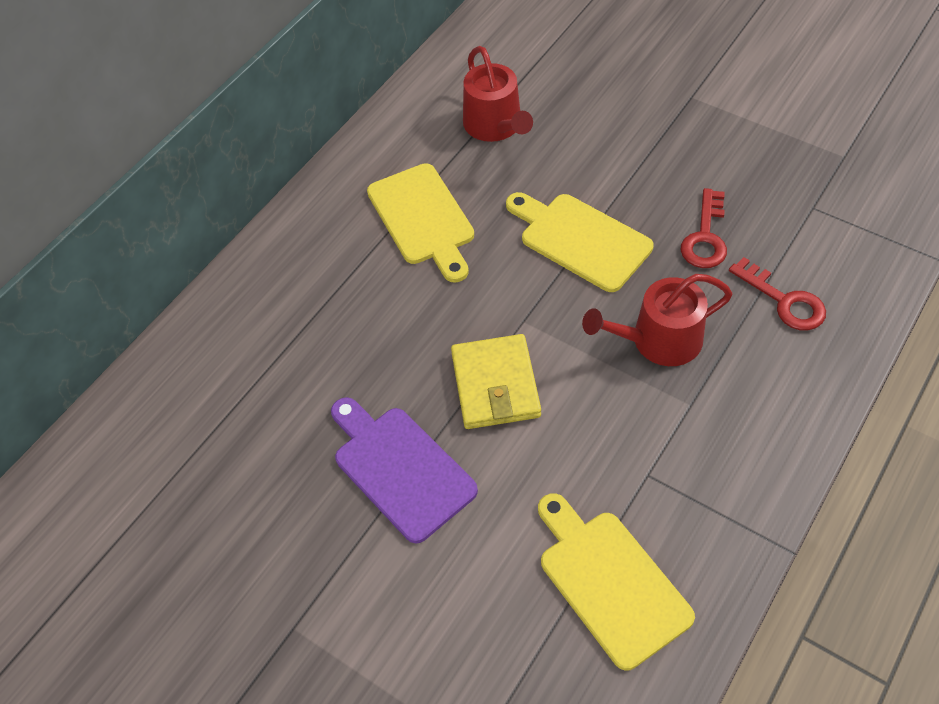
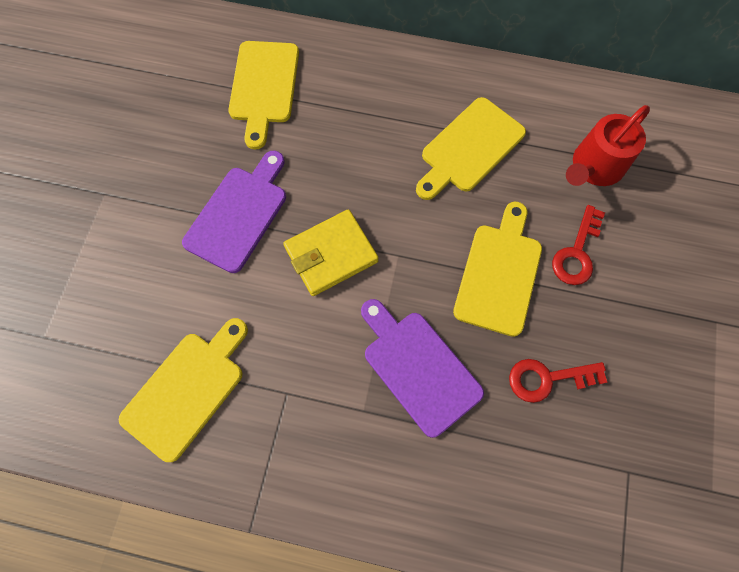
camera: 65 degrees right, 15 degrees up
red watering can [582,274,733,366] -> purple cutting board [361,299,484,438]
red key [729,257,826,330] -> red key moved to [552,205,605,285]
none -> yellow cutting board [228,41,299,149]

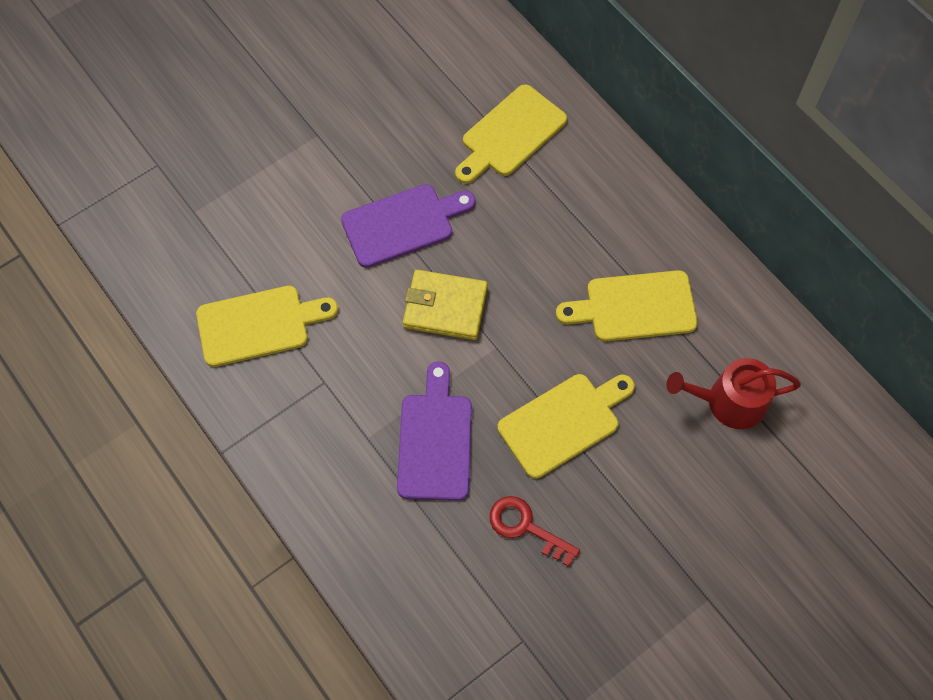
camera: 40 degrees right, 5 degrees down
red key [552,205,605,285] -> none

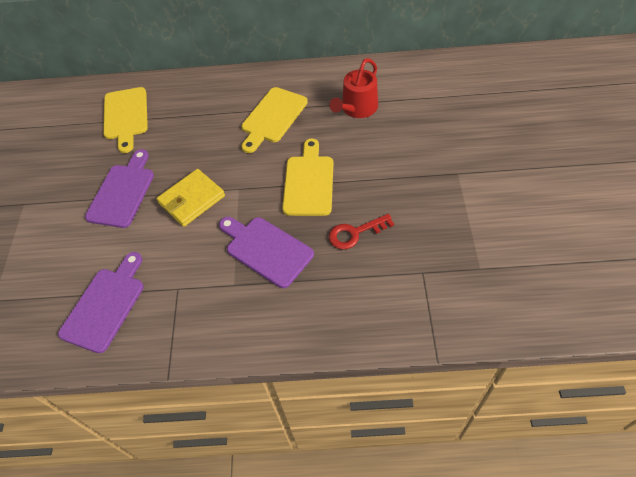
camera: 50 degrees left, 10 degrees down
yellow cutting board [196,286,338,367] -> purple cutting board [58,252,144,353]

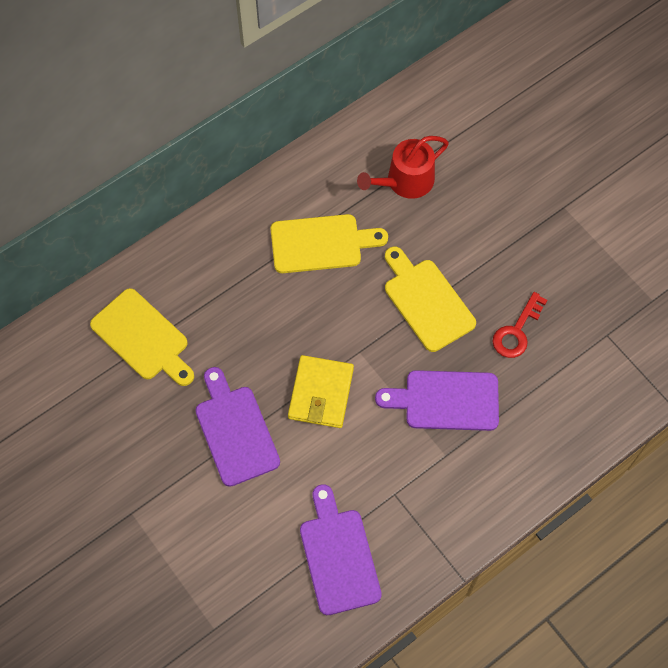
camera: 40 degrees left, 10 degrees up
yellow cutting board [241,87,308,153] -> yellow cutting board turned 90 degrees counterclockwise [271,214,388,273]
red watering can [329,58,378,118] -> red watering can turned 60 degrees clockwise [357,136,449,199]

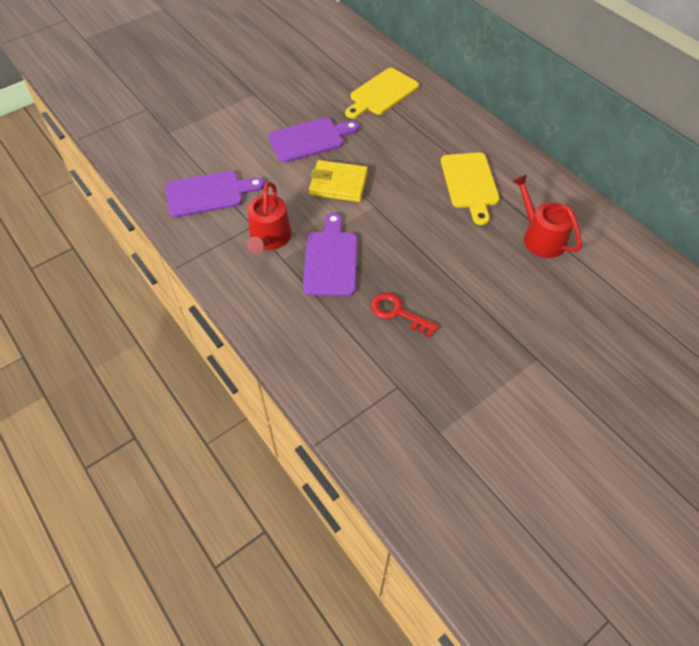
camera: 90 degrees right, 10 degrees down
yellow cutting board [385,247,476,352] -> none
none -> red watering can [247,182,292,253]

